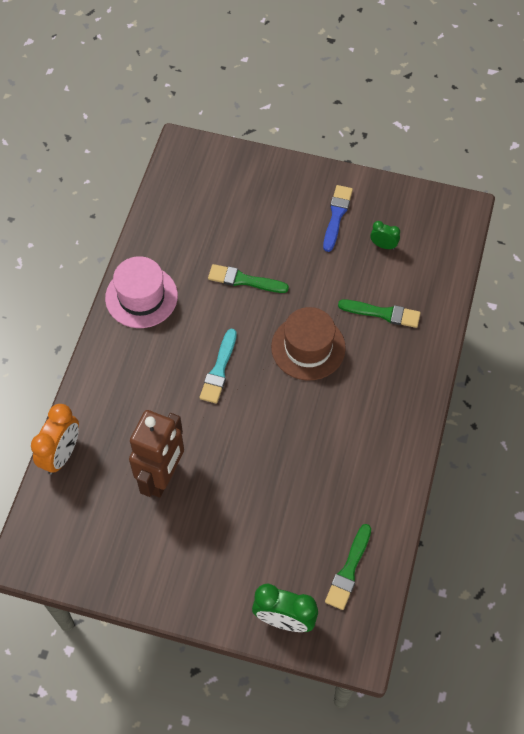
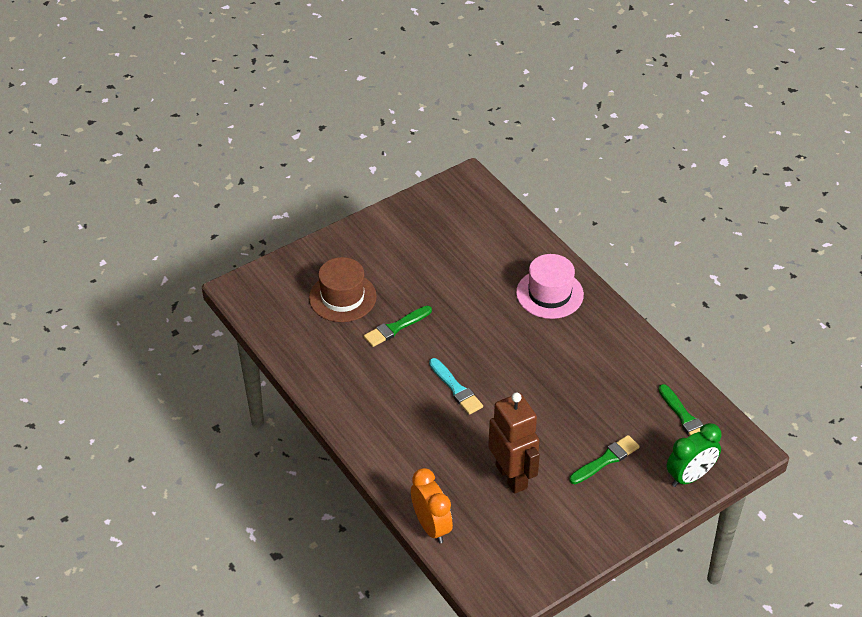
camera: 50 degrees left, 15 degrees down
pink hat [105,256,178,328] -> pink hat moved to [516,254,584,319]
brown hat [271,307,346,380] -> brown hat moved to [309,257,377,322]
blue brush [323,185,353,252] -> none
green brush [338,300,421,328] -> green brush moved to [569,435,640,484]
green clock [370,221,400,250] -> none

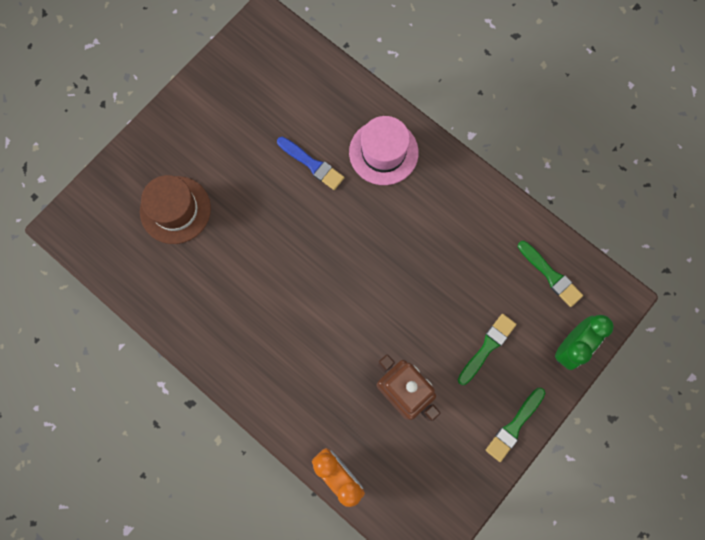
camera: 15 degrees left, 30 degrees up
green brush [364,306,432,347] -> green brush moved to [486,388,545,462]
turquoise brush [429,358,483,415] -> none
none -> blue brush [277,137,344,190]

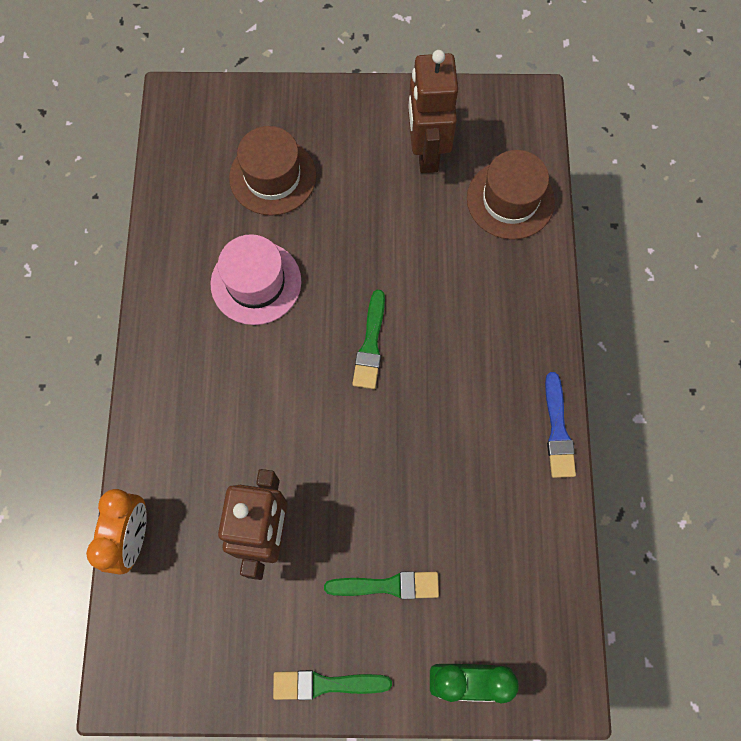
camera: 50 degrees right, 5 degrees down
blue brush [277,137,344,190] -> blue brush moved to [545,372,576,478]
pink hat [349,116,419,185] -> pink hat moved to [211,234,301,325]
green brush [518,241,583,307] -> green brush moved to [352,290,385,389]
none -> brown robot [408,50,458,173]
none -> brown hat [467,150,555,240]

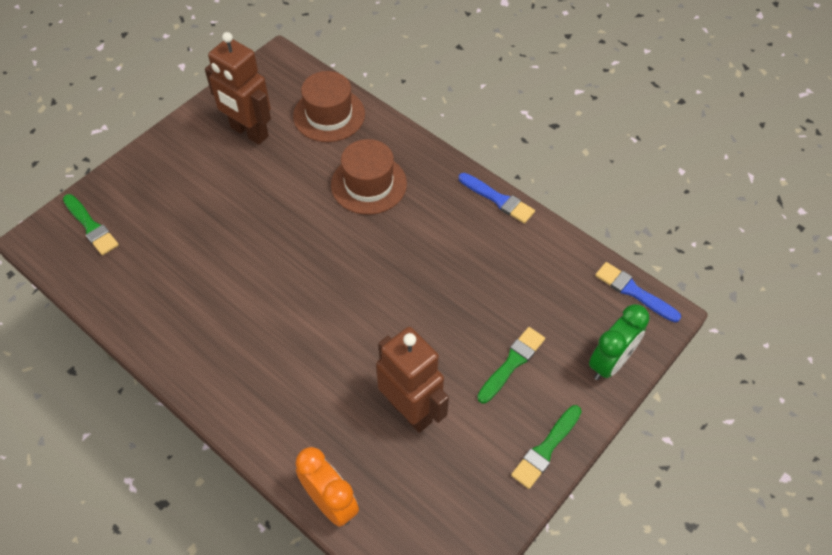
camera: 50 degrees left, 15 degrees down
pink hat [211,234,301,325] -> none
brown hat [229,126,316,216] -> brown hat moved to [331,139,407,215]
green brush [352,290,385,389] -> green brush moved to [63,194,119,255]
none -> blue brush [595,262,681,322]

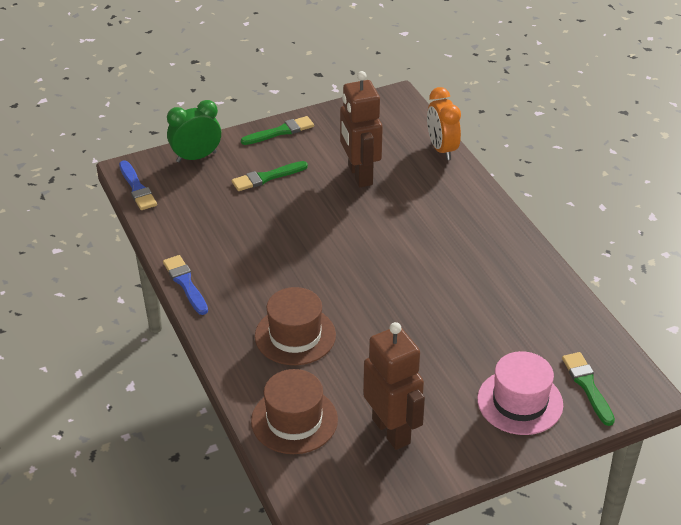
camera: 155 degrees left, 15 degrees down
none -> pink hat [477,351,563,435]

